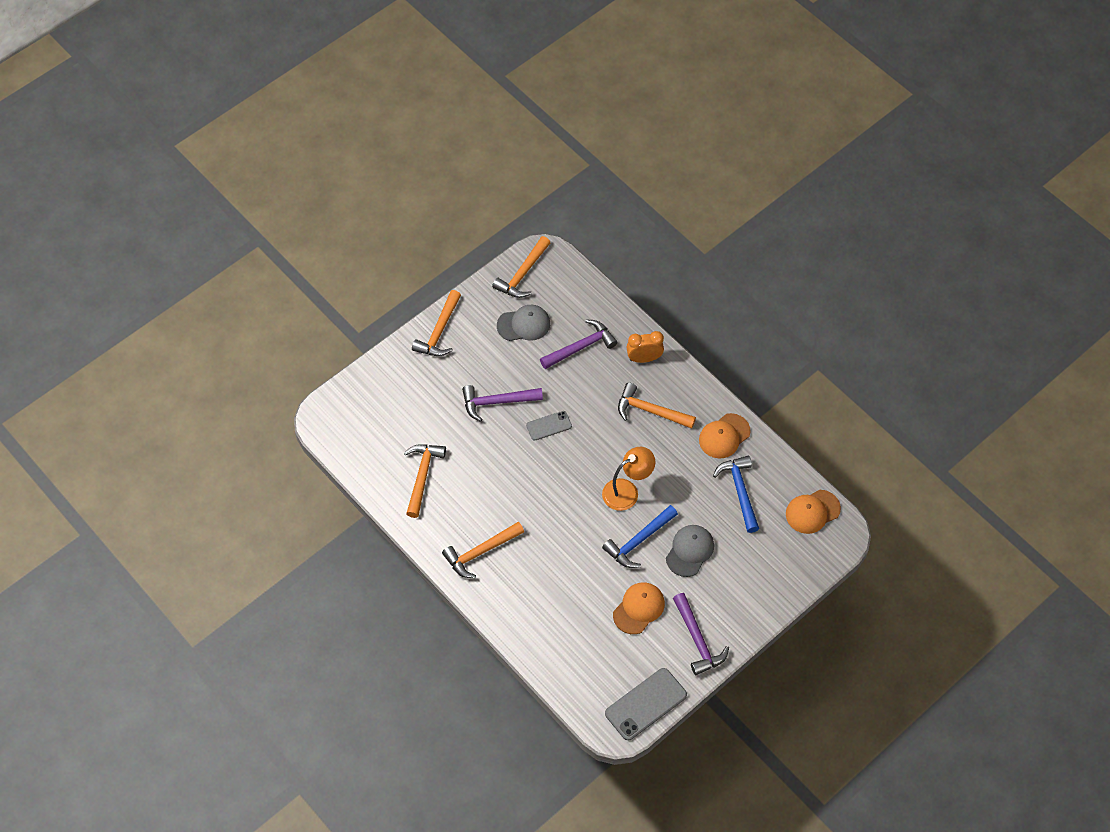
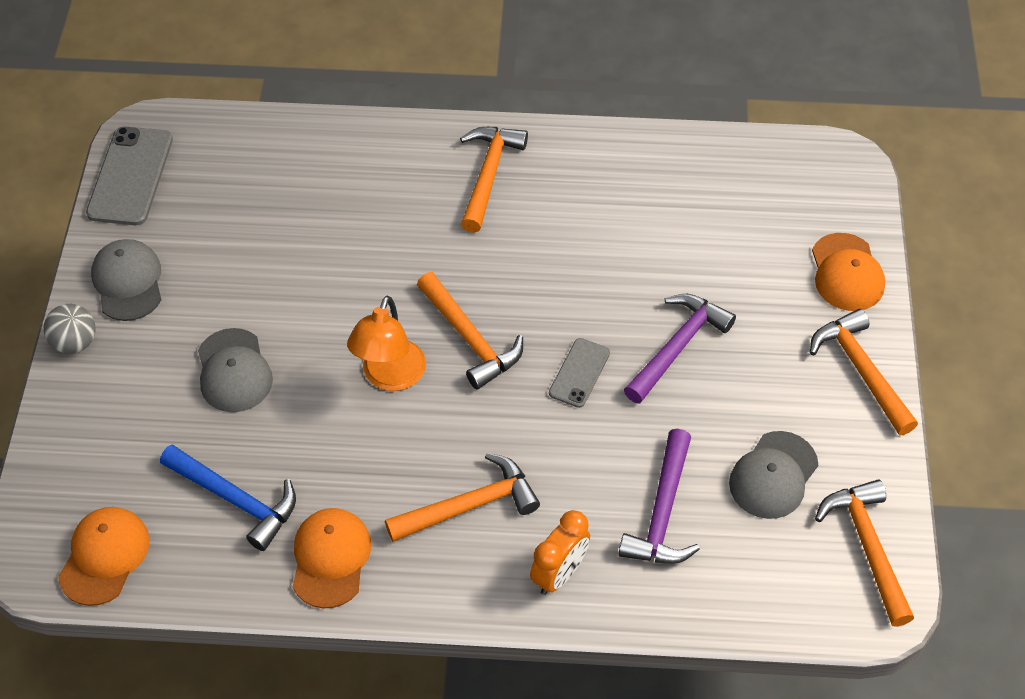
camera: 135 degrees right, 5 degrees down
orange hammer [404,444,446,518] -> orange hammer moved to [417,272,523,390]
blue hammer [602,505,678,568] -> none
orange cap [613,582,665,634] -> orange cap moved to [812,233,885,311]
purple hammer [673,593,729,675] -> grey cap [91,239,162,321]
none -> grey ball [44,304,96,354]

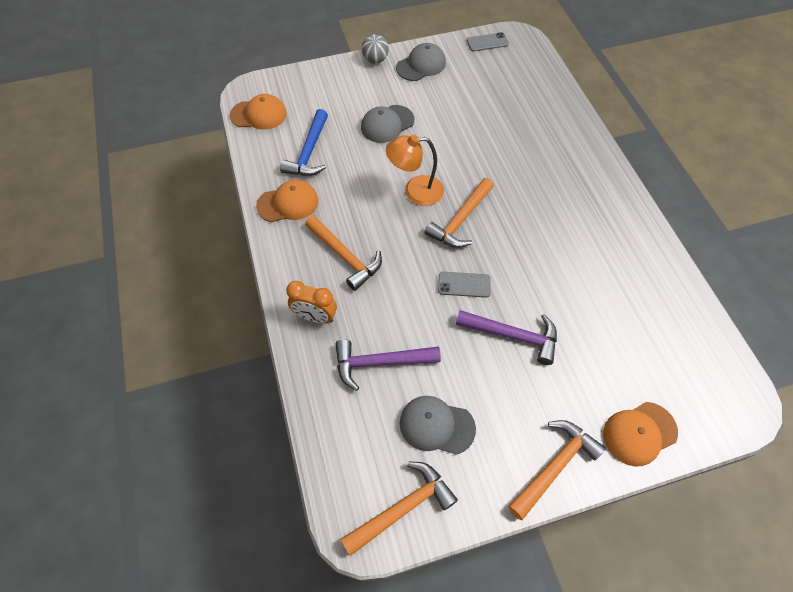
camera: 70 degrees right, 5 degrees up
grey phone [86,126,173,225] -> grey phone [467,32,509,52], size x0.58
orange hammer [460,127,528,233] -> none

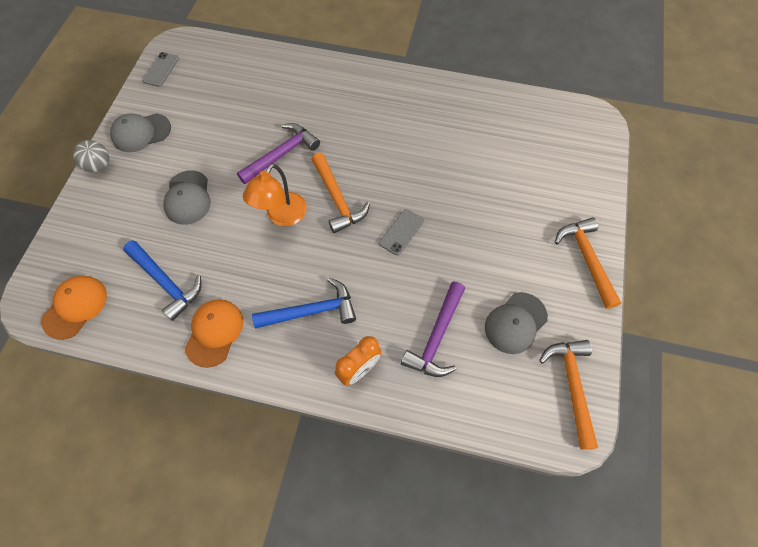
camera: 60 degrees left, 5 degrees up
orange hammer [305,215,382,291] -> blue hammer [252,278,356,329]
grey cap [396,43,446,81] -> grey cap turned 105 degrees counterclockwise [110,113,171,152]
purple hammer [456,310,557,365] -> purple hammer moved to [237,123,320,184]
orange cap [603,402,678,467] -> none

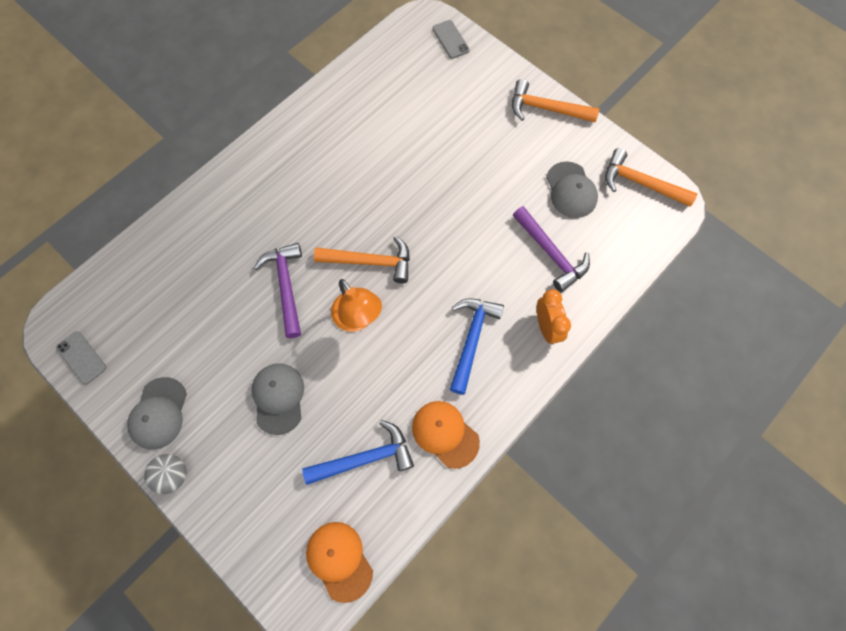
camera: 60 degrees left, 5 degrees up
grey cap [163,170,211,225] -> grey cap turned 120 degrees counterclockwise [251,363,304,435]
grey phone [379,209,424,255] -> grey phone moved to [432,20,470,59]

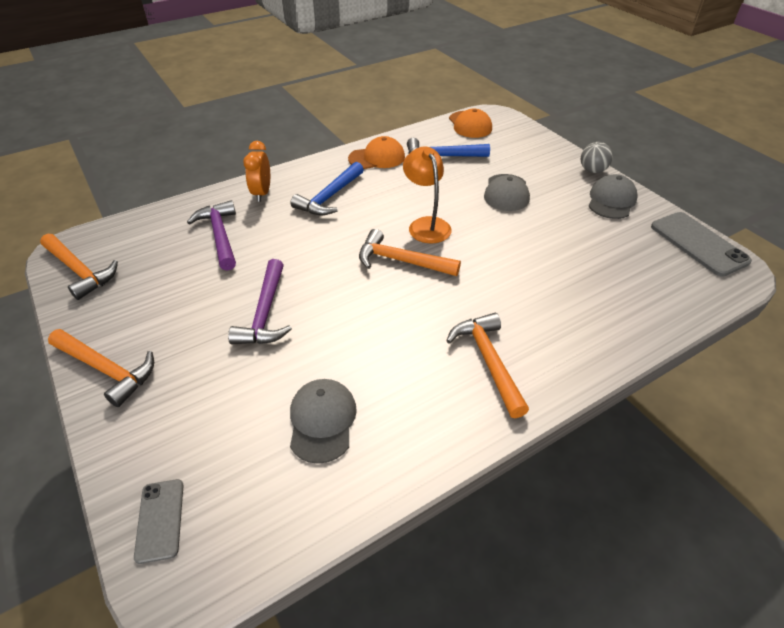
camera: 165 degrees left, 25 degrees down
grey phone [56,331,106,384] -> grey phone [651,212,752,277], size x1.73
purple hammer [254,243,302,338] -> purple hammer moved to [228,259,292,344]
orange cap [412,401,480,469] -> orange cap turned 75 degrees counterclockwise [348,136,405,169]
grey cap [546,161,598,218] -> grey cap moved to [290,379,357,464]
none -> orange hammer [446,313,529,418]

